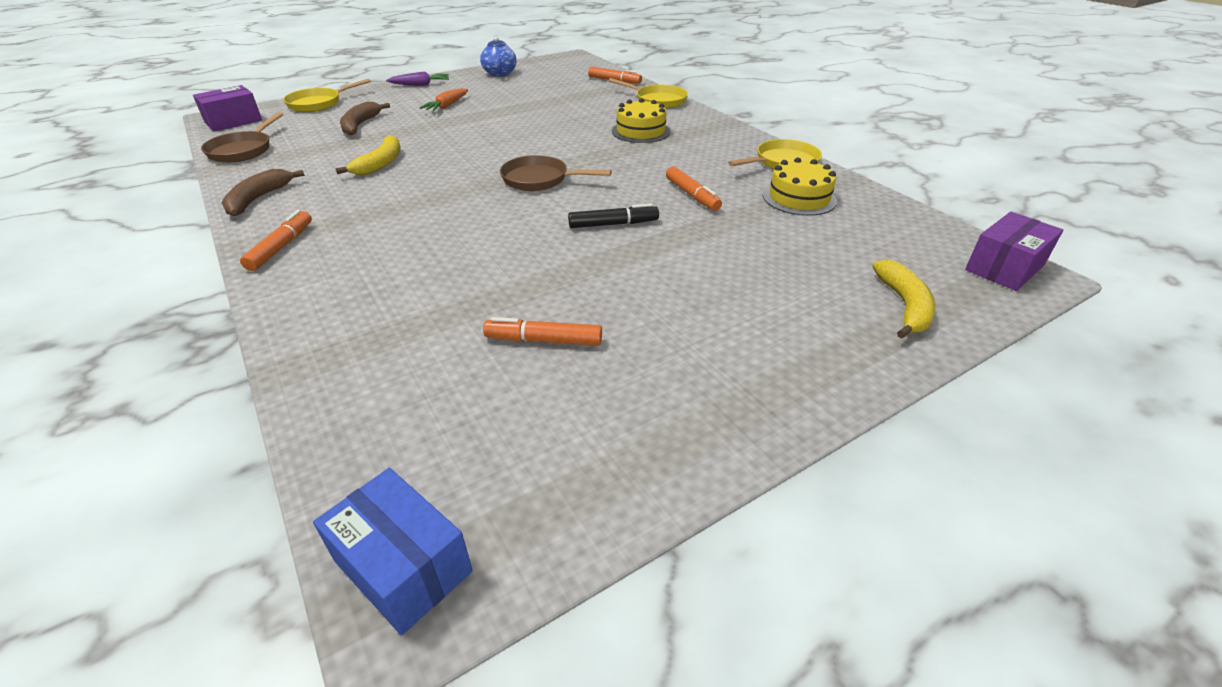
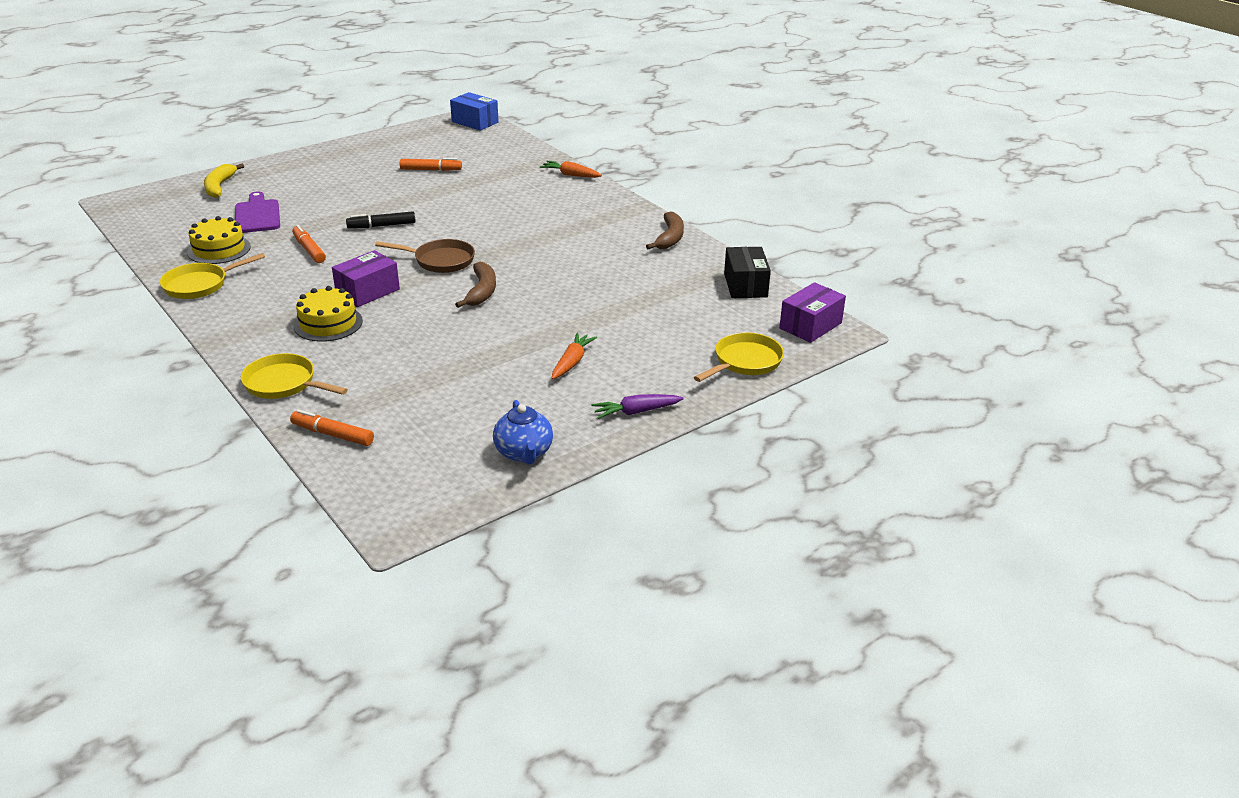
camera: 175 degrees right, 5 degrees down
brown pan [201,112,283,163] -> black box [724,247,771,298]
orange marker [240,210,312,271] -> none
yellow banana [335,135,400,175] -> none
brown banana [340,102,390,135] -> brown banana moved to [455,262,496,308]
purple box [965,212,1063,291] -> purple box moved to [332,250,400,307]
none -> purple cutting board [235,191,280,233]
none -> orange carrot [540,161,602,178]

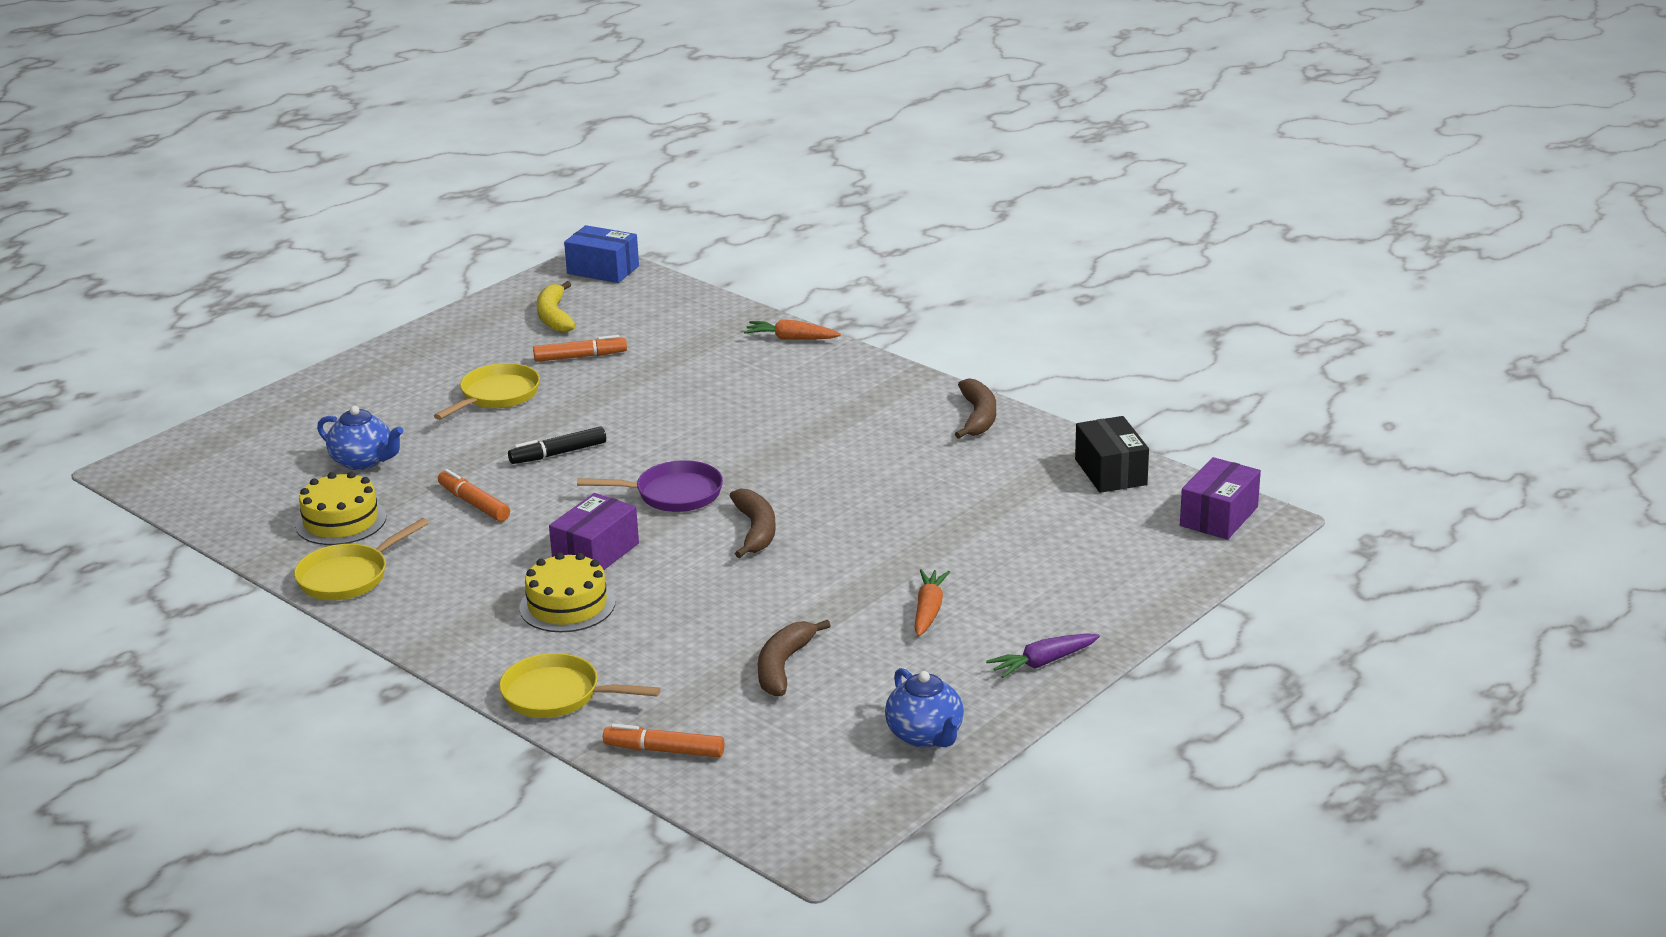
camera: 10 degrees left, 5 degrees down
yellow banana [204,164,244,198] -> yellow banana moved to [537,281,576,332]
purple cutting board [235,191,280,233] -> blue teapot [317,406,404,470]
brown pan [375,239,475,273] -> purple pan [577,460,723,512]
yellow pan [694,332,784,382] -> yellow pan moved to [434,363,540,420]
none -> brown banana [758,619,831,696]

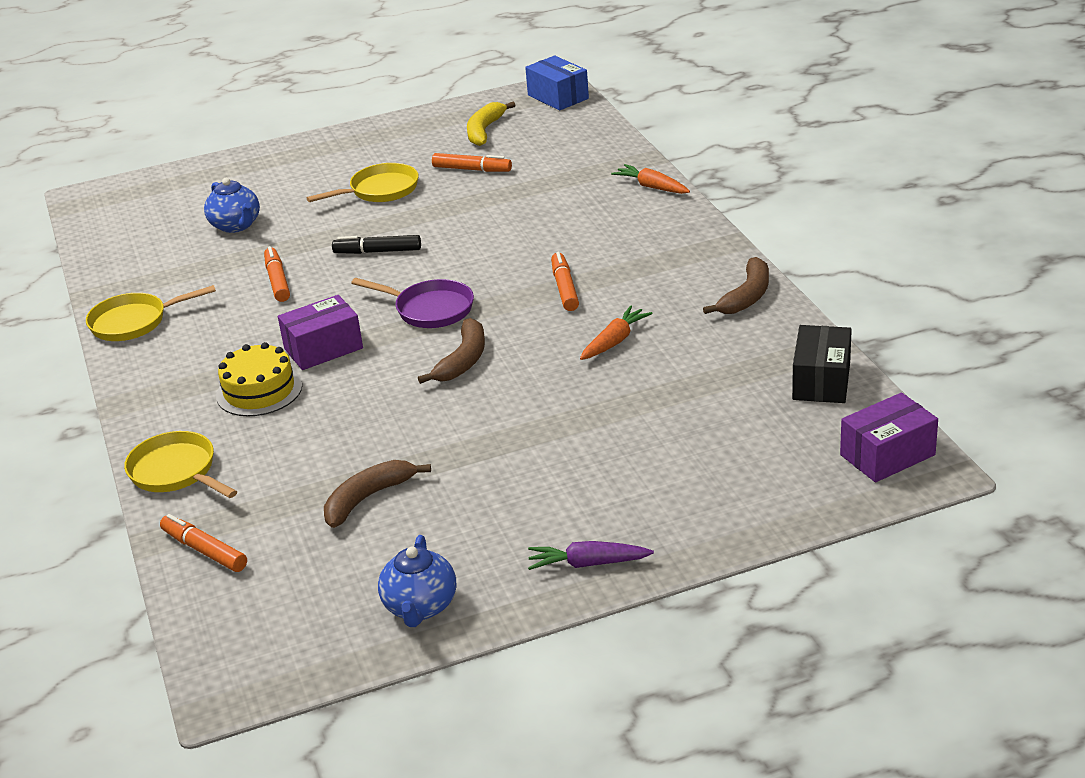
camera: 30 degrees right, 5 degrees up
yellow cake [295,472,386,545] -> none
orange carrot [914,569,950,636] -> orange carrot moved to [580,306,653,360]
none -> orange marker [551,251,579,311]

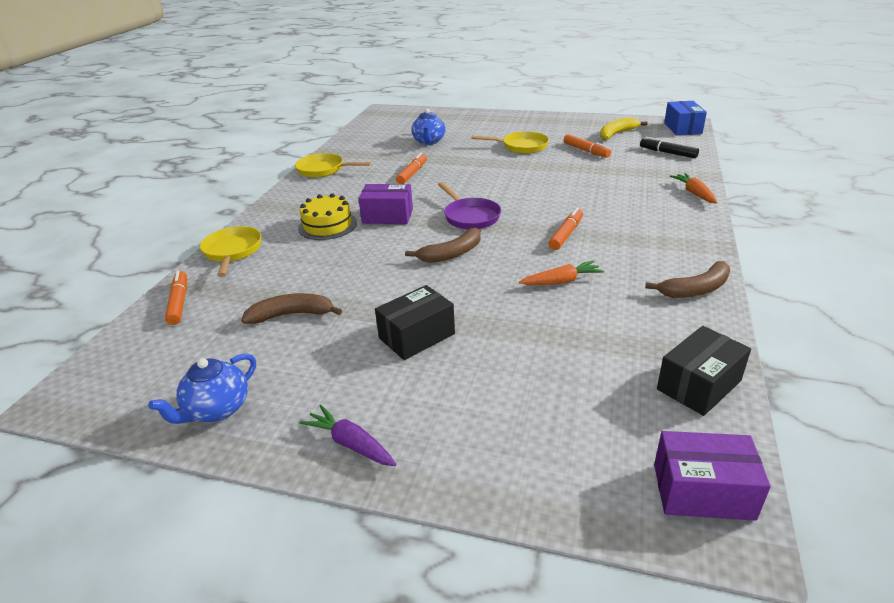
camera: 35 degrees right, 0 degrees up
black marker [332,235,421,254] -> black marker moved to [640,137,699,158]
none -> black box [375,285,455,360]

